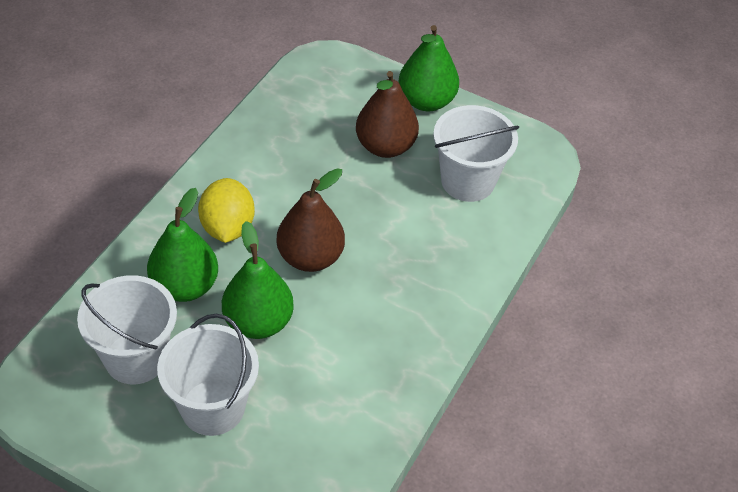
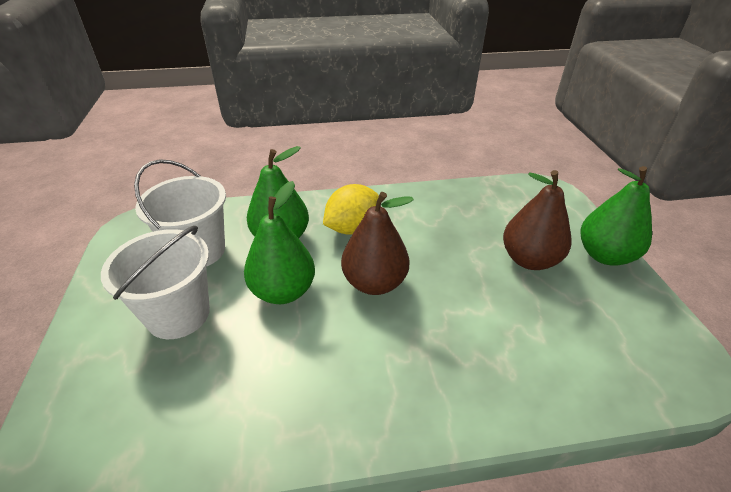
camera: 55 degrees right, 10 degrees down
white bucket [433,105,519,202] -> none

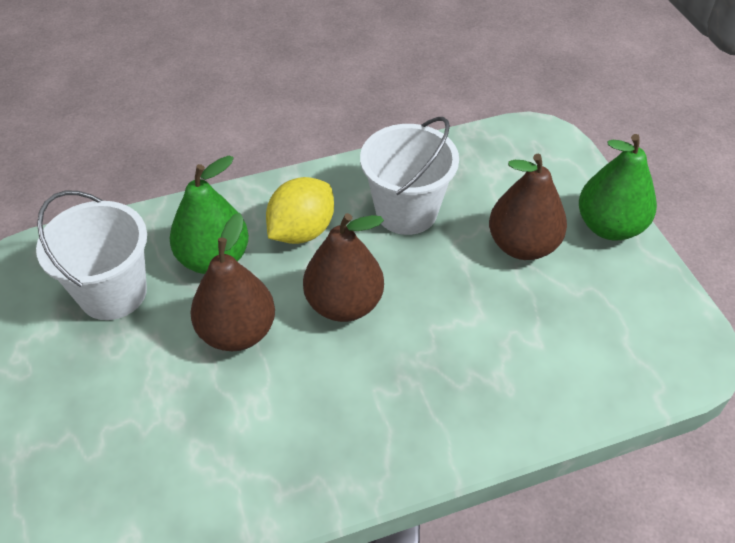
camera: 10 degrees left, 10 degrees up
white bucket [101,226,210,339] -> white bucket moved to [360,117,459,235]
green pear [244,181,315,304] -> brown pear [190,213,275,351]

